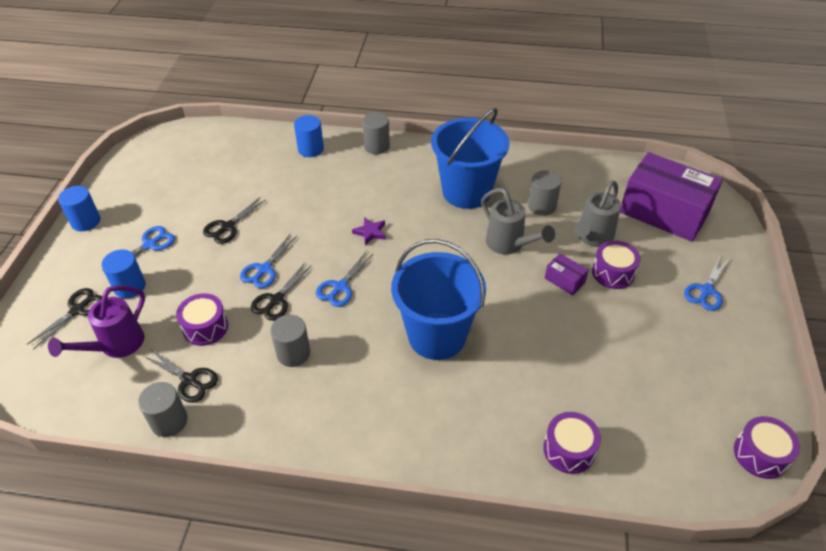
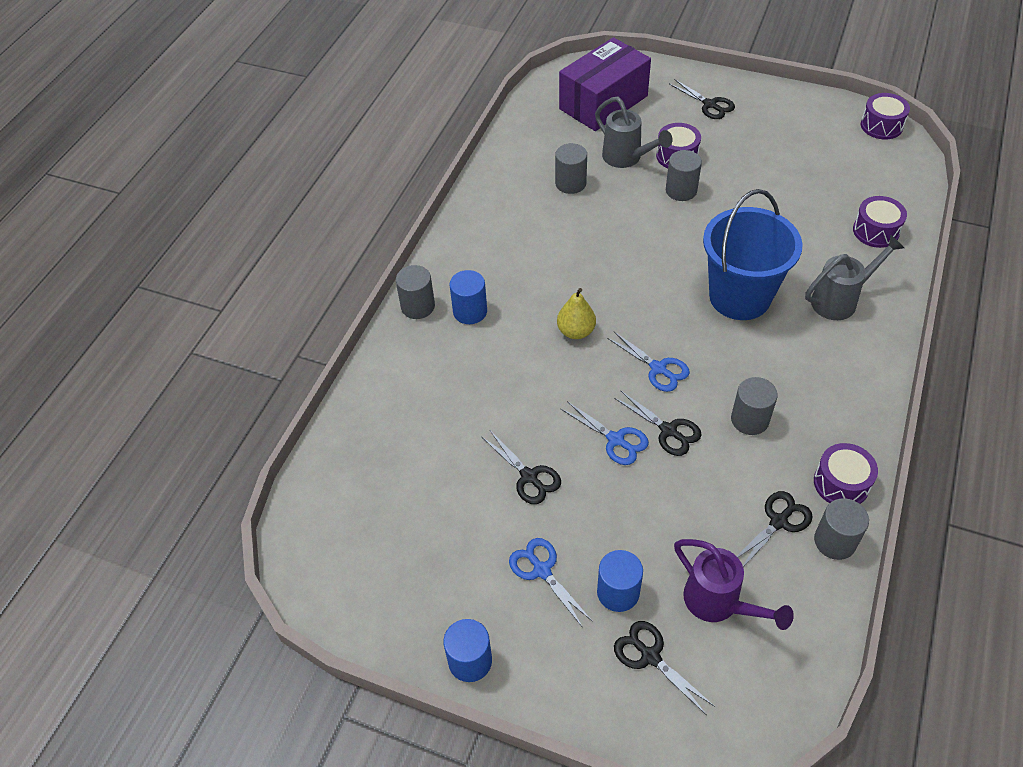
camera: 75 degrees left, 5 degrees up
purple drum [176,293,228,346] -> purple drum moved to [814,443,878,504]
blue cylinder [294,115,324,157] -> blue cylinder moved to [449,270,487,324]
purple star [352,217,386,245] -> yellow pear [557,288,596,339]
blue bucket [431,108,509,209] -> none
grey watering can [481,188,555,254] -> grey watering can moved to [805,235,904,320]
purple box [545,253,589,296] -> grey cylinder [666,150,702,201]
blue scissors [684,255,729,311] -> black scissors [669,80,735,119]

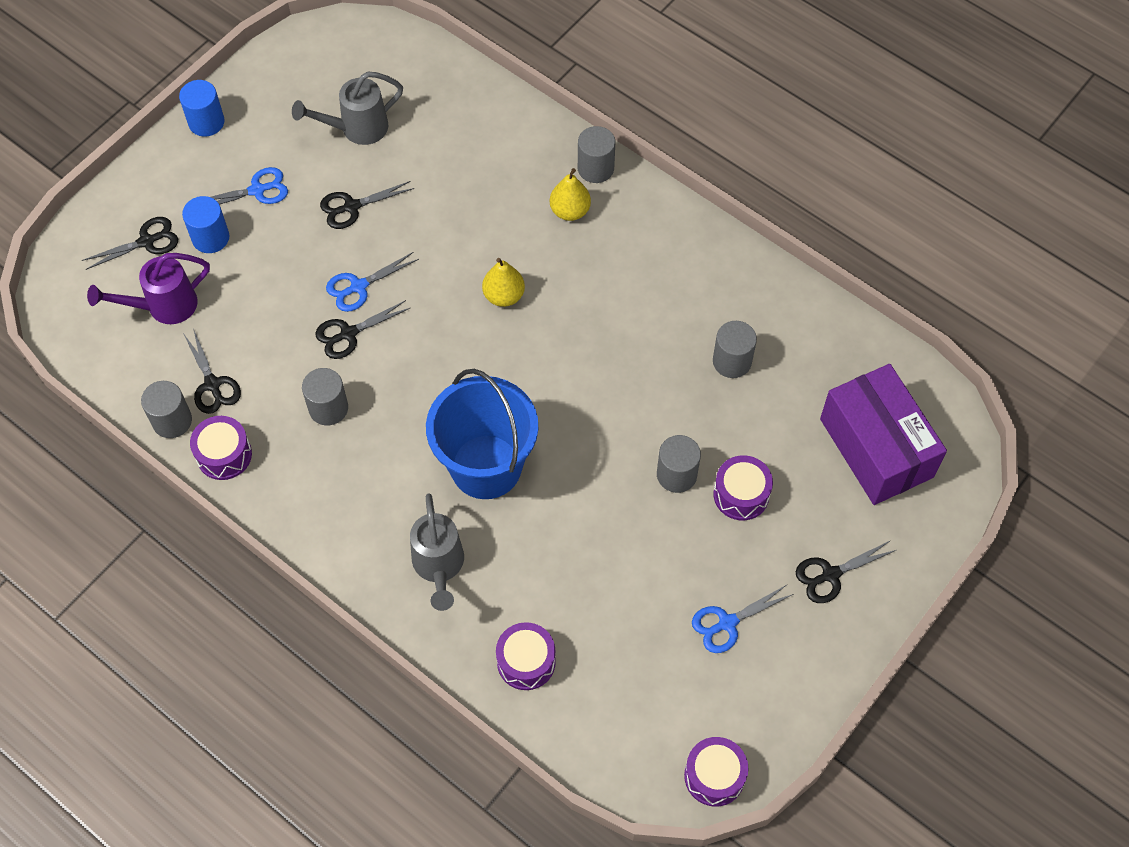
camera: 105 degrees right, 10 degrees up
blue cylinder [449,270,487,324] -> yellow pear [550,168,591,221]
grey watering can [595,97,673,168] -> grey watering can moved to [292,72,403,145]
blue scissors [607,332,690,392] -> blue scissors moved to [692,585,793,653]

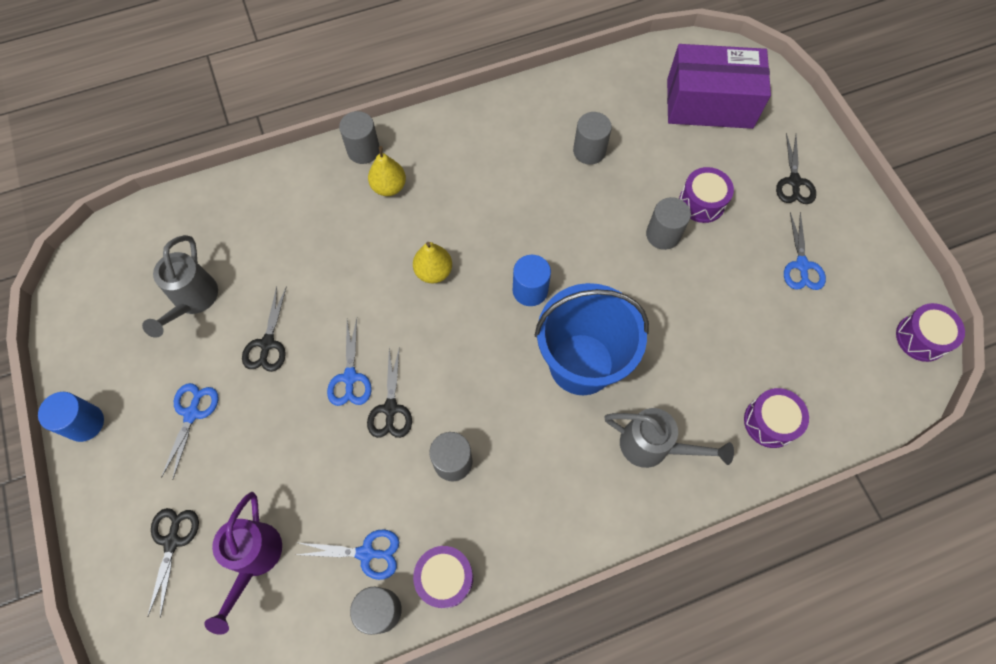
camera: 60 degrees left, 5 degrees up
blue cylinder [182,196,229,253] -> blue cylinder moved to [513,255,551,306]
black scissors [183,328,241,414] -> blue scissors [297,529,399,580]

